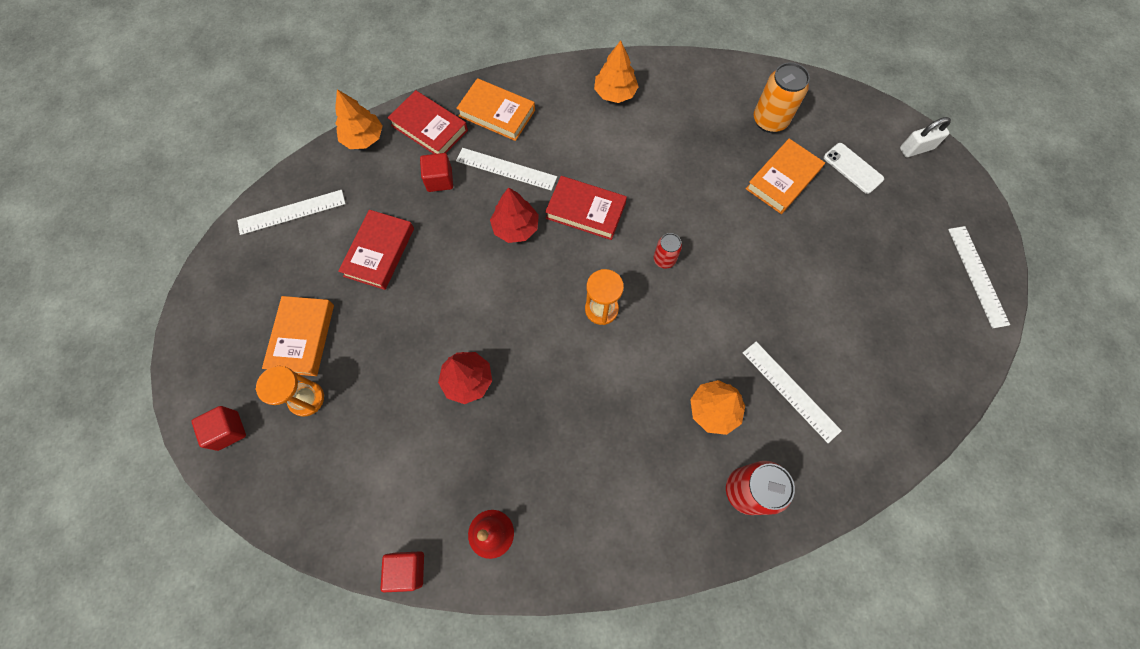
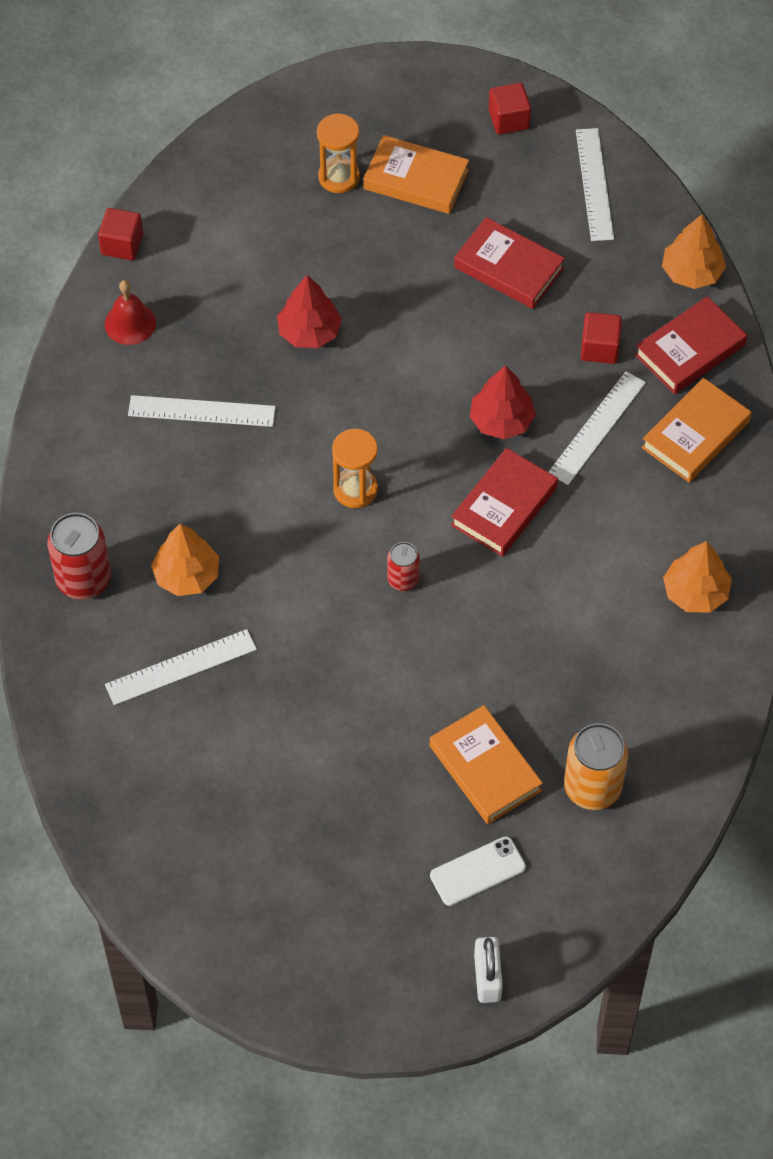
camera: 105 degrees right, 10 degrees down
red cube [192,406,246,451] -> red cube moved to [489,83,531,135]
white ruler [948,226,1010,328] -> white ruler moved to [128,395,276,427]

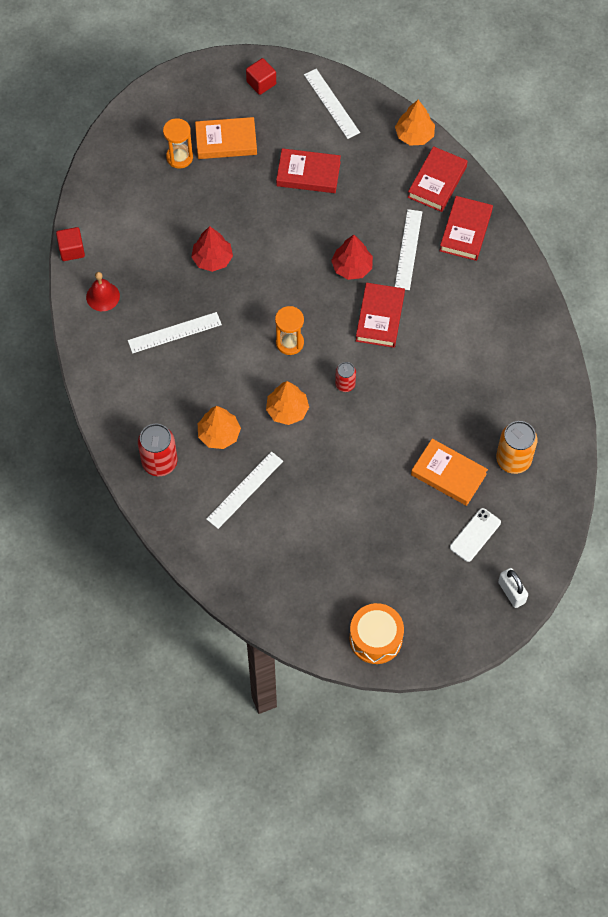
camera: 25 degrees left, 5 degrees up
red cube [581,312,622,364] -> none
orange book [641,378,751,483] -> red book [440,196,493,261]
orange tree [663,541,732,613] -> orange tree moved to [266,381,309,425]
none -> orange drum [349,603,404,664]

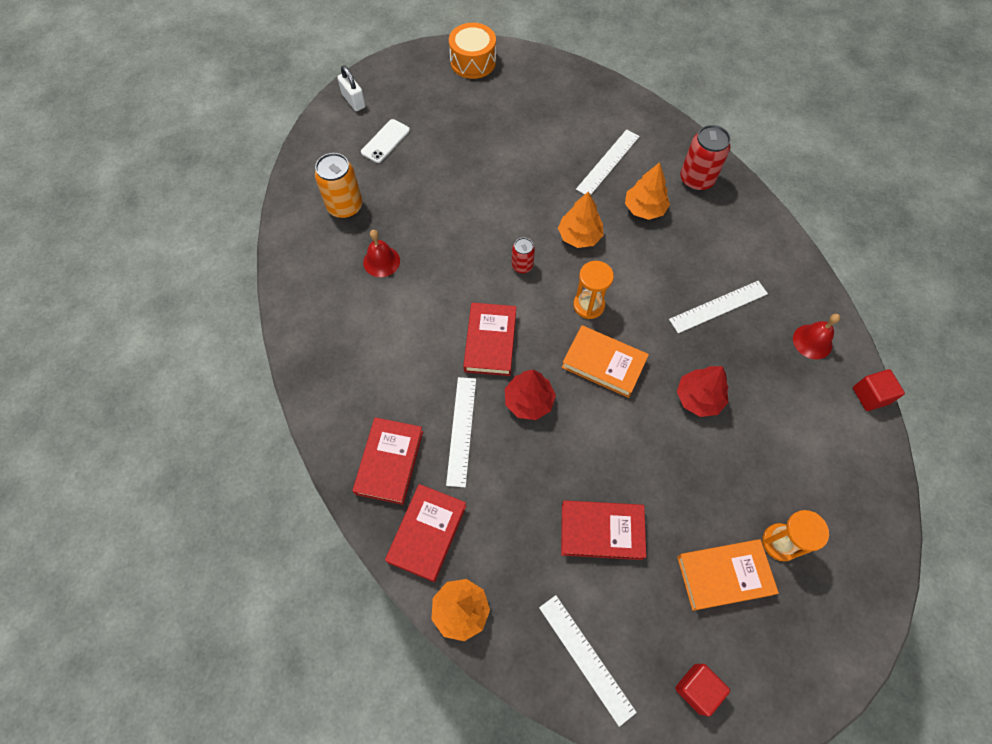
camera: 175 degrees right, 0 degrees up
orange book [411,439,488,506] -> orange book moved to [562,325,649,398]
none -> red bell [363,230,400,277]

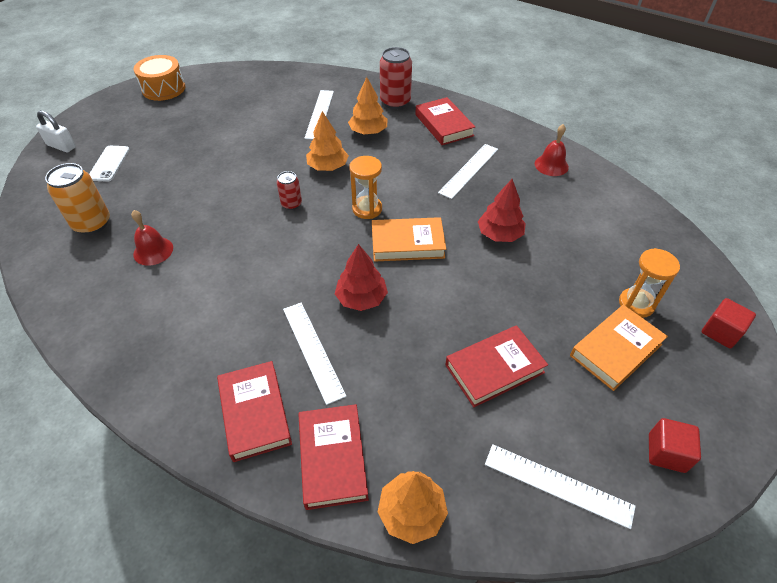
camera: 30 degrees left, 15 degrees down
red book [463,303,516,376] -> red book moved to [415,97,475,145]
red cube [853,369,905,411] -> red cube moved to [702,298,756,348]

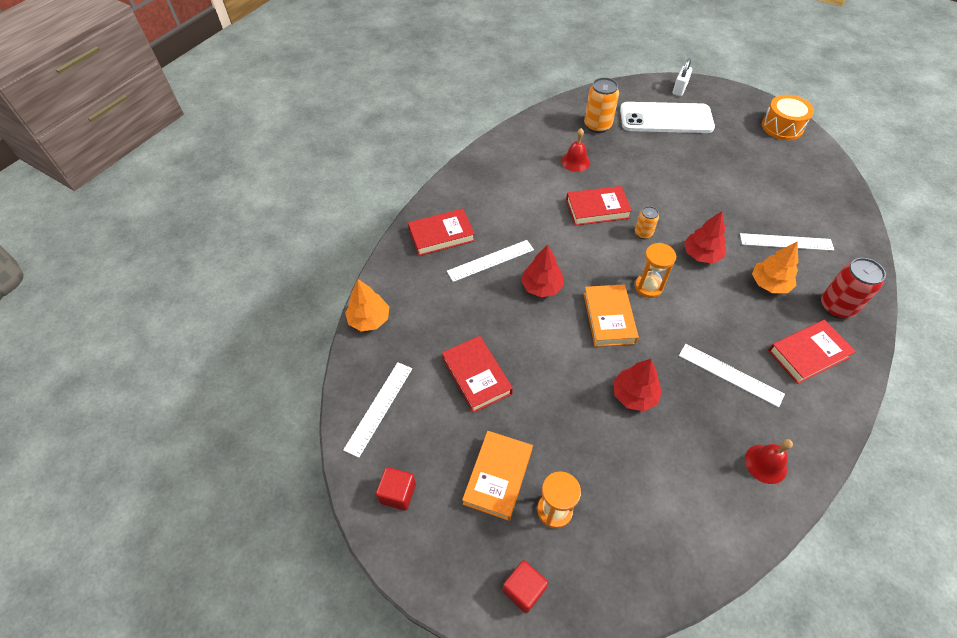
camera: 90 degrees right, 5 degrees up
white phone [89,146,130,182] -> white phone [620,102,715,133], size x2.08
red can [277,171,302,210] -> orange can [635,206,659,239]
red book [298,404,369,510] -> red book moved to [566,186,632,226]
orange tree [306,111,349,171] -> red tree [684,211,726,263]
orange book [570,305,668,391] -> orange book turned 60 degrees clockwise [462,431,533,521]

